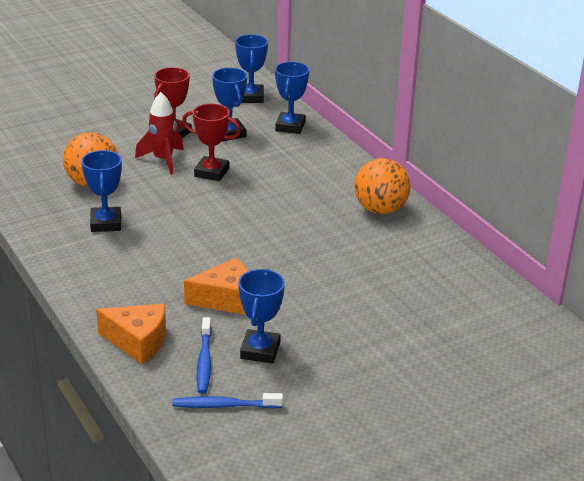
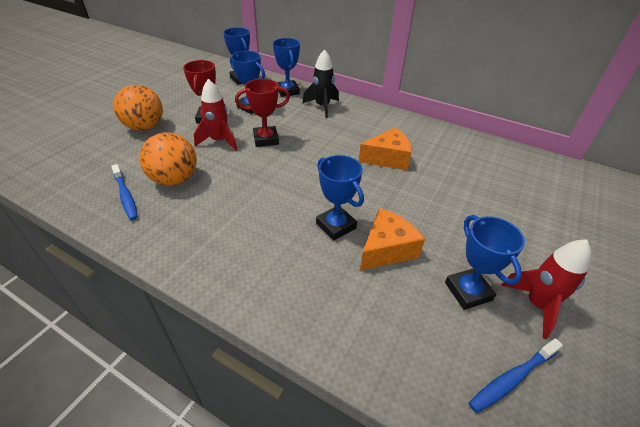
camera: 30 degrees left, 10 degrees up
blue trophy [81,150,122,232] -> blue trophy moved to [316,155,364,241]
orange cheese [96,303,166,364] -> orange cheese moved to [359,128,412,170]
blue toothbrush [197,317,212,394] -> blue toothbrush moved to [111,164,138,220]
orange ball [354,158,411,214] -> orange ball moved to [113,84,163,131]
none -> black rocket [302,49,339,118]
none -> red rocket [501,239,591,339]

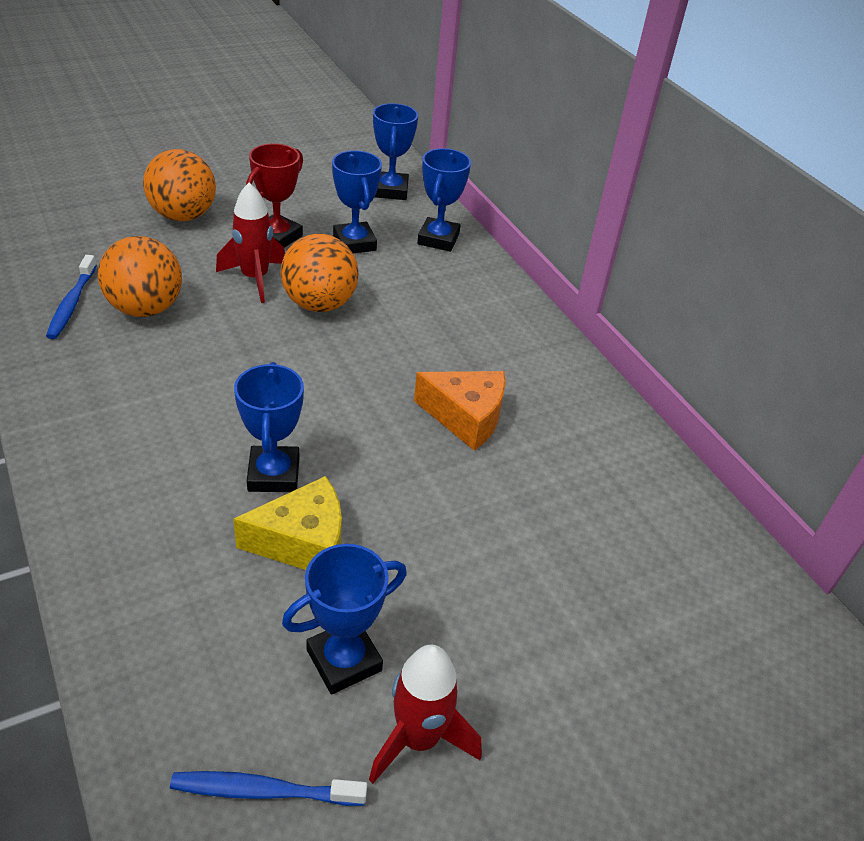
camera: 30 degrees right, 0 degrees up
red trophy [235,79,290,147] -> orange ball [281,234,359,312]
black rocket [302,49,339,118] -> none
orange cheese [360,208,425,271] -> yellow cheese [233,476,342,570]
blue trophy [445,215,525,310] -> blue trophy turned 45 degrees clockwise [282,544,407,695]

